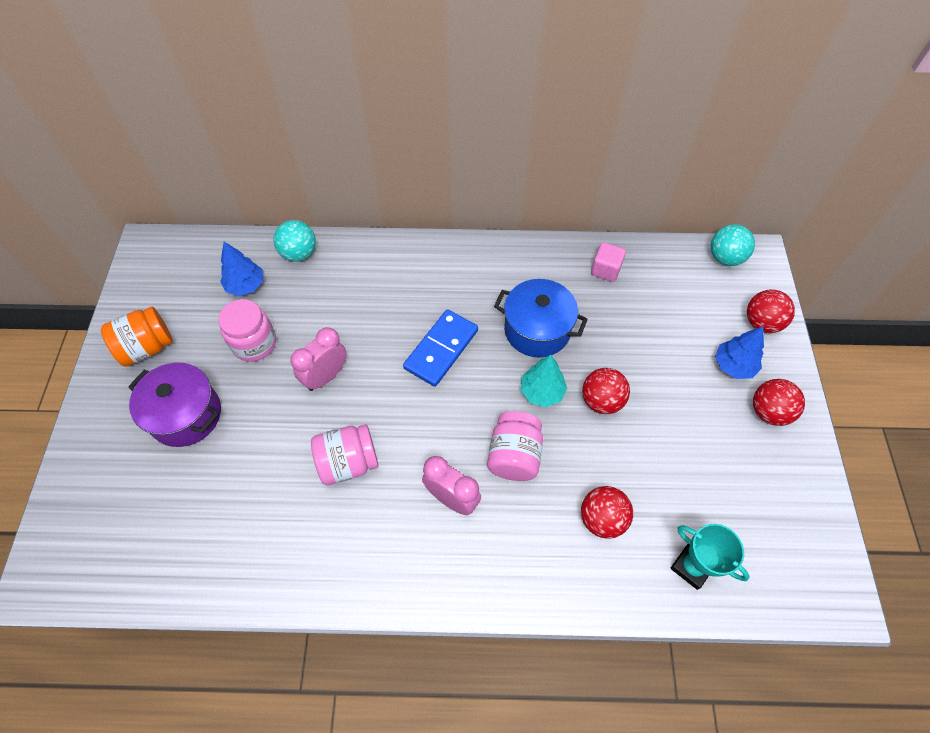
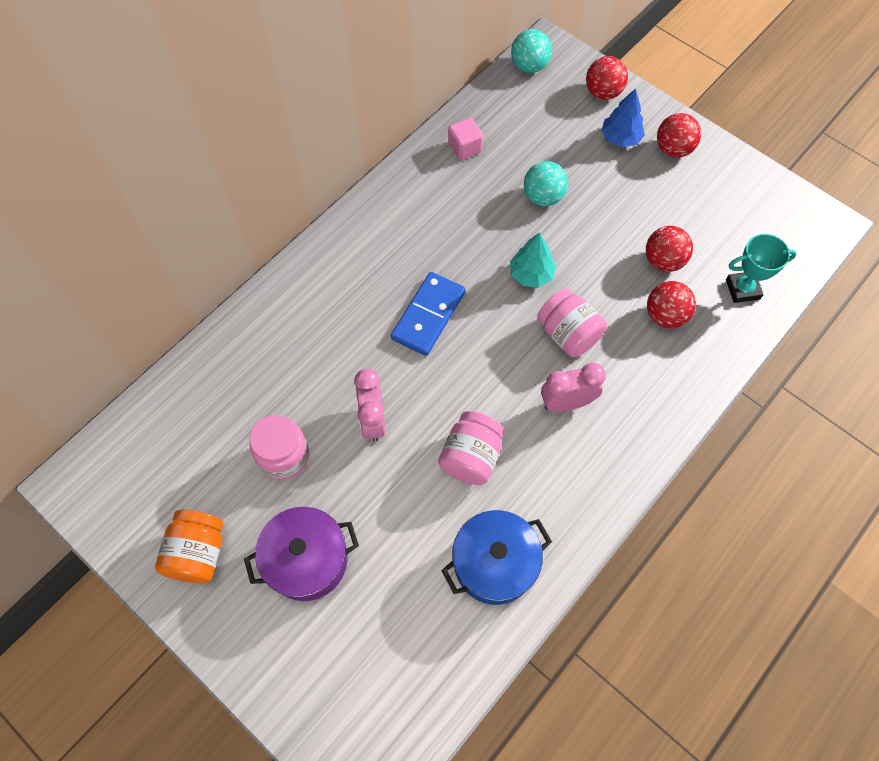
camera: 50 degrees left, 5 degrees up
blue tree [220,242,263,296] -> none
turquoise ball [274,220,316,262] -> turquoise ball moved to [524,161,568,206]
blue domino [403,309,478,387] -> blue domino turned 45 degrees clockwise [391,272,465,356]
blue pot [494,279,588,358] -> blue pot moved to [441,510,552,605]
red ball [582,368,630,414] -> red ball moved to [646,226,693,272]

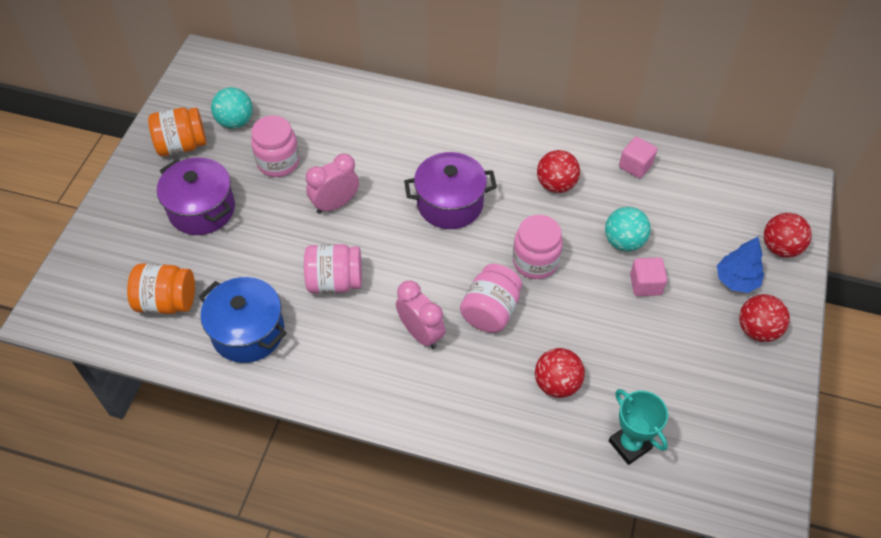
camera: 65 degrees right, 10 degrees down
blue domino [391,272,465,356] -> purple pot [404,152,497,229]
turquoise tree [510,232,556,288] -> pink jar [513,215,563,279]
turquoise ball [511,29,552,73] -> turquoise ball moved to [211,87,253,129]
red ball [646,226,693,272] -> red ball moved to [537,150,580,193]
none -> orange jar [127,263,195,314]
none -> pink cube [630,257,667,296]

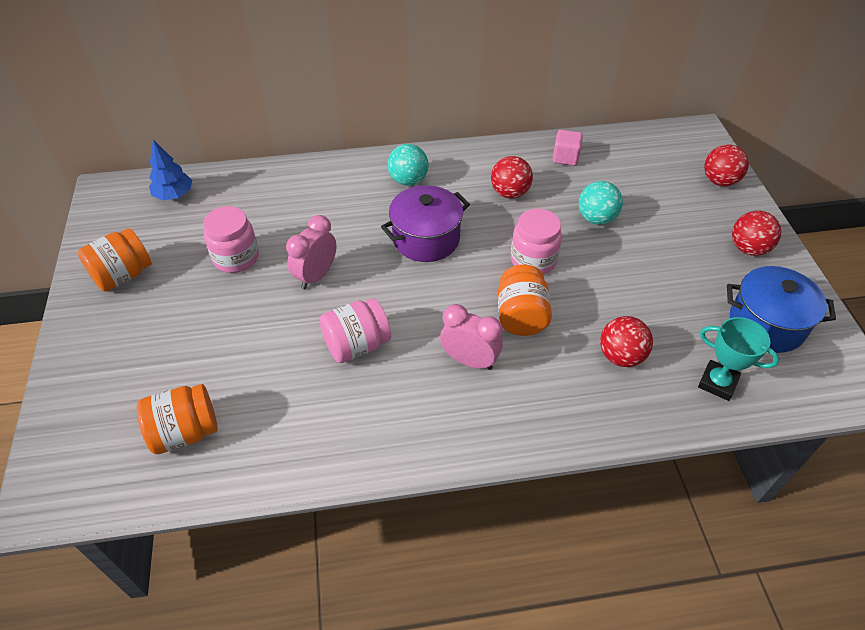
camera: 25 degrees left, 5 degrees down
purple pot [157,157,235,235] -> none
blue pot [199,277,287,363] -> blue pot moved to [727,266,836,353]
turquoise ball [211,87,253,129] -> turquoise ball moved to [388,144,429,186]
pink jar [460,264,522,333] -> orange jar [498,265,552,336]
pink cube [630,257,667,296] -> none
blue tree [717,237,764,293] -> blue tree moved to [149,140,192,200]

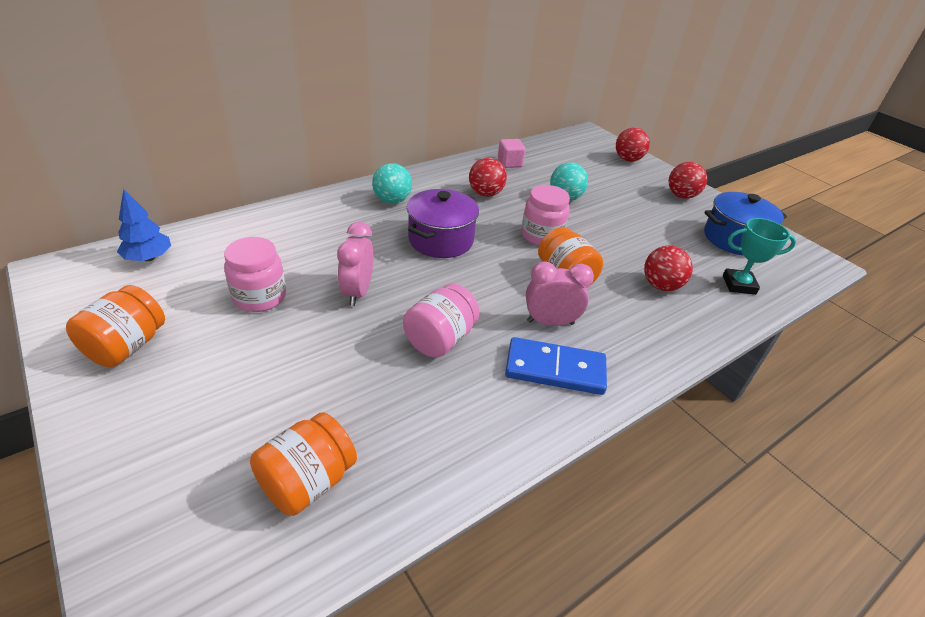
camera: 30 degrees left, 10 degrees down
none -> blue domino [505,337,607,395]

